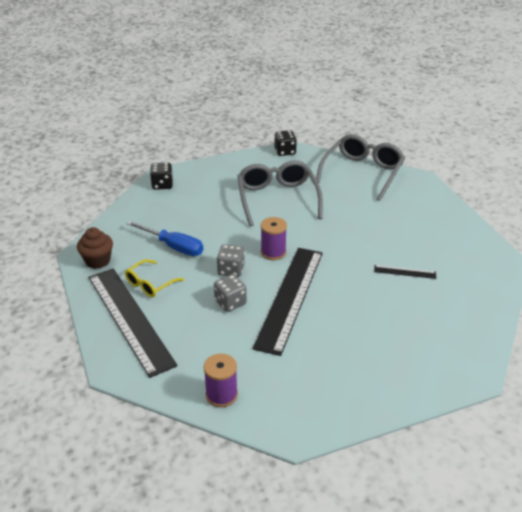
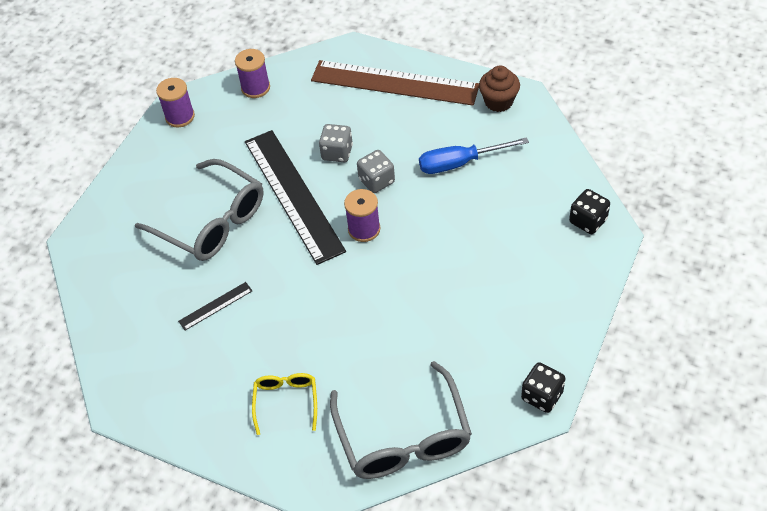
camera: 140 degrees right, 15 degrees up
black ruler [89,268,177,378] -> brown ruler [311,60,479,105]
yellow glasses [125,259,184,297] -> yellow glasses moved to [252,373,317,435]
grey glasses [238,161,323,226] -> grey glasses moved to [135,159,264,261]
none -> purple spool [156,78,195,127]

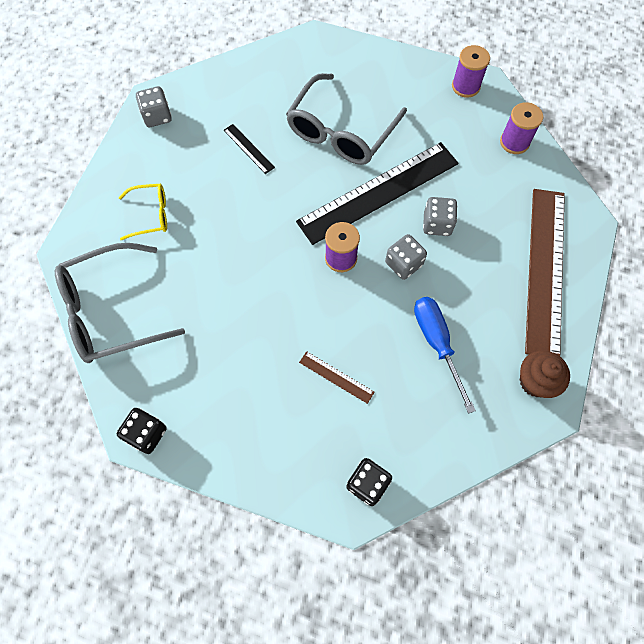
camera: 80 degrees right, 15 degrees up
none -> grey dice [136,86,172,127]
none -> brown ruler [299,351,375,404]

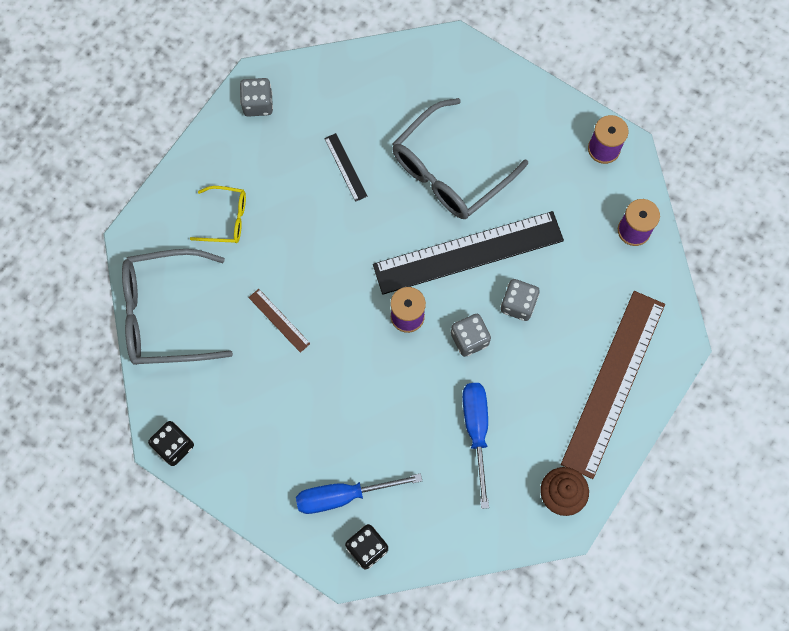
camera: 15 degrees right, 5 degrees up
brown ruler [299,351,375,404] -> brown ruler moved to [248,289,311,353]
none -> blue screwdriver [296,473,422,514]

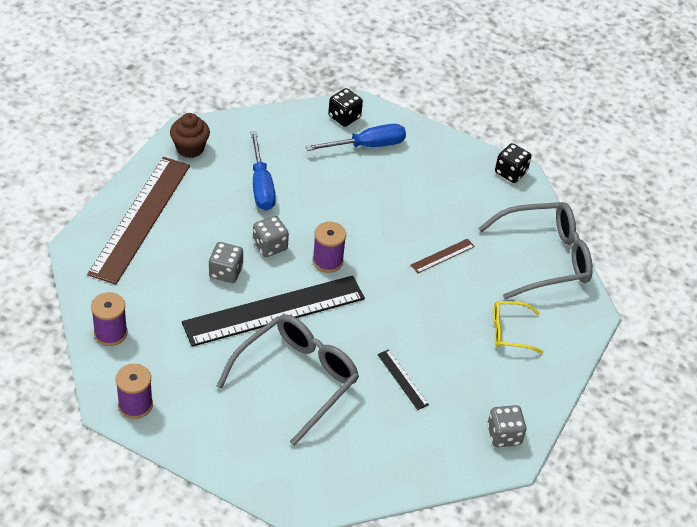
camera: 170 degrees right, 25 degrees down
brown ruler [248,289,311,353] -> brown ruler turned 75 degrees counterclockwise [411,239,475,273]

